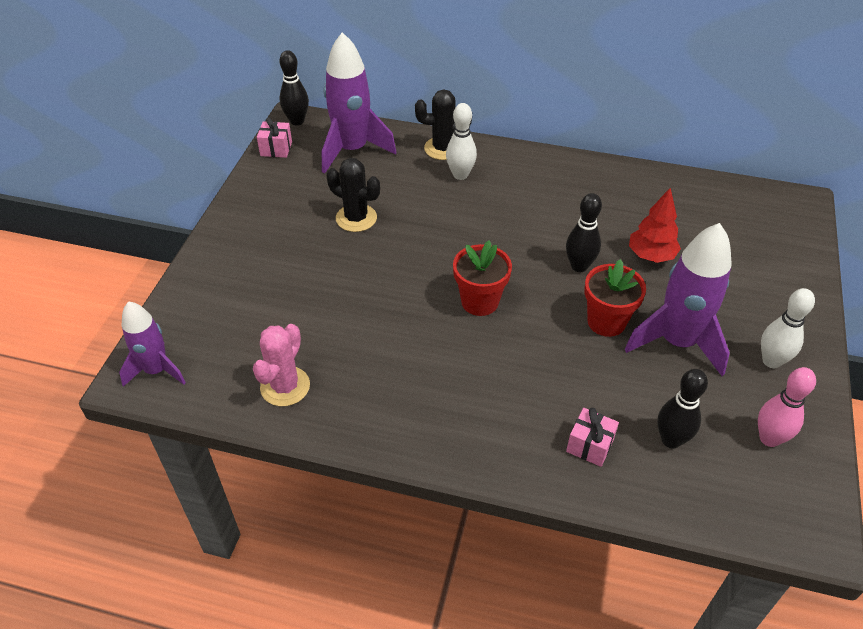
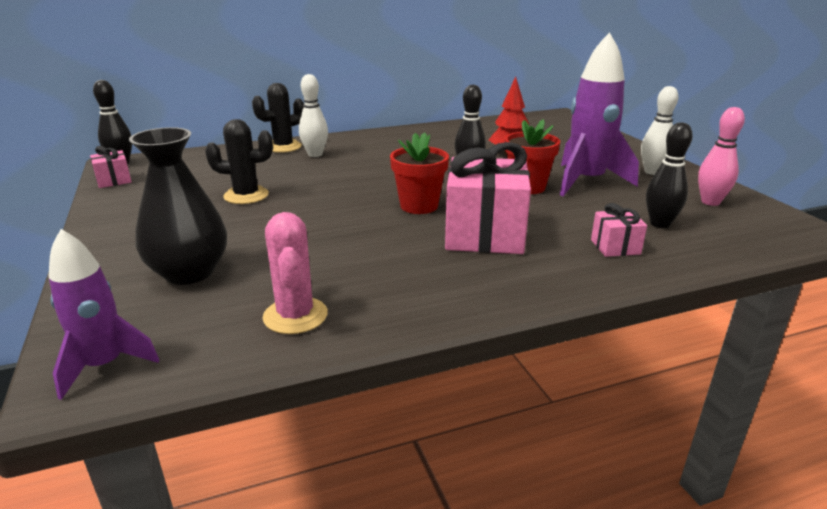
camera: 35 degrees left, 20 degrees down
purple rocket [322,32,397,174] -> none
none -> black vase [129,127,227,285]
none -> pink gift [445,142,531,254]

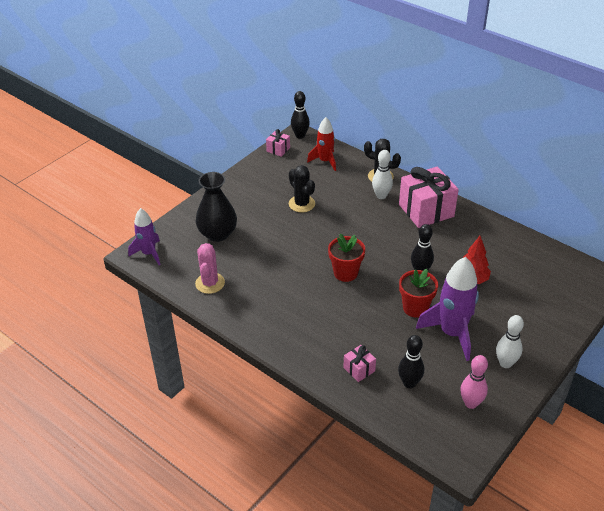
camera: 60 degrees right, 15 degrees up
pink cactus [262,212,328,334] -> pink cactus turned 45 degrees counterclockwise [195,243,225,294]
pink gift [445,142,531,254] -> pink gift moved to [399,166,459,228]
none -> red rocket [307,117,336,171]

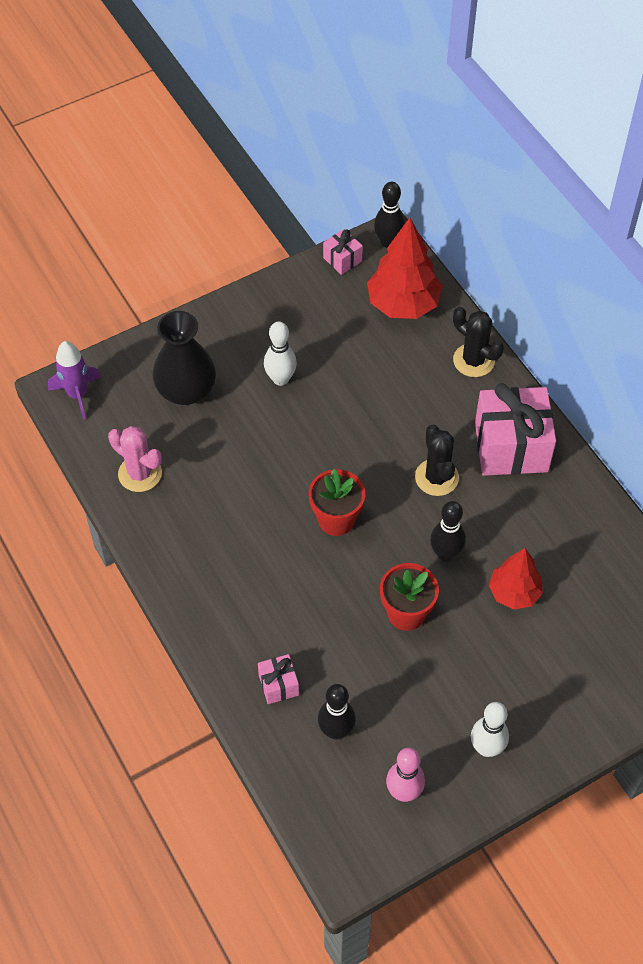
camera: 20 degrees right, 15 degrees up
pink cactus [195,243,225,294] -> pink cactus turned 75 degrees counterclockwise [108,426,162,492]
black cactus [289,165,315,213] -> black cactus moved to [415,424,459,496]
red rocket [307,117,336,171] -> red tree [367,218,442,319]
white bowling pin [372,150,393,199] -> white bowling pin moved to [264,321,297,386]
purple rocket [416,257,479,361] -> none

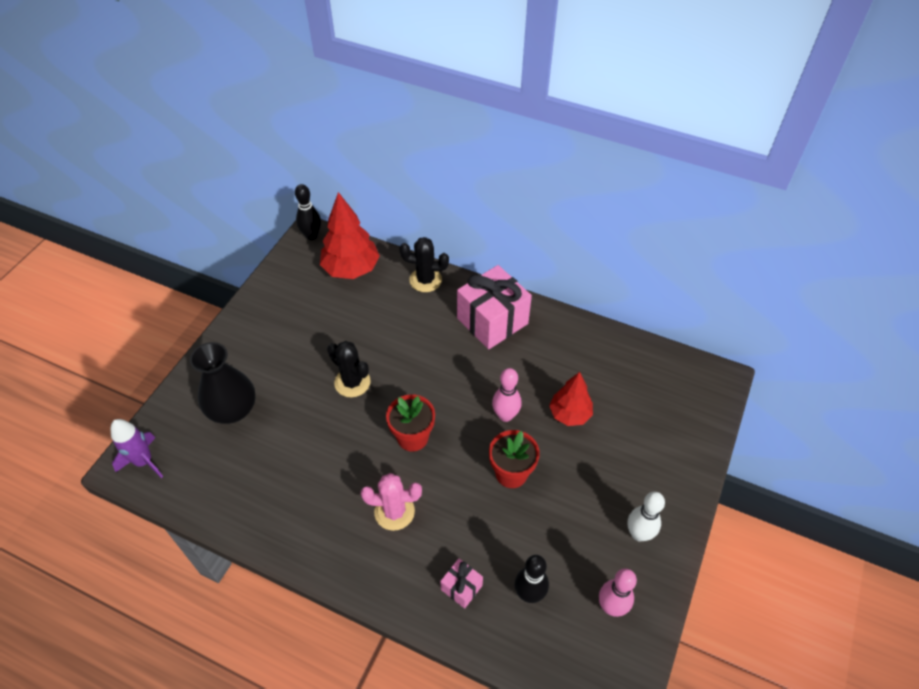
camera: 35 degrees left, 5 degrees down
pink cactus [108,426,162,492] -> pink cactus moved to [361,473,422,531]
white bowling pin [264,321,297,386] -> none
pink gift [323,229,363,275] -> none
black cactus [415,424,459,496] -> black cactus moved to [327,341,371,397]
black bowling pin [430,501,466,561] -> pink bowling pin [492,368,522,422]

